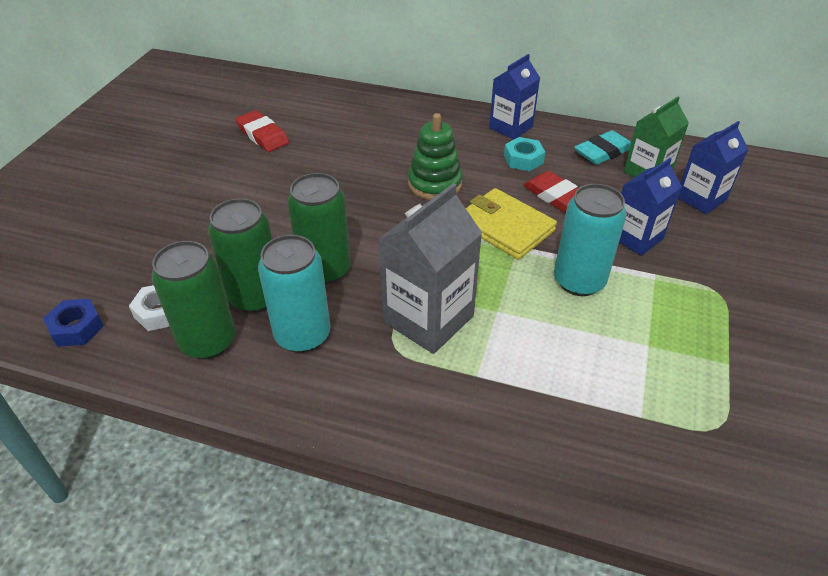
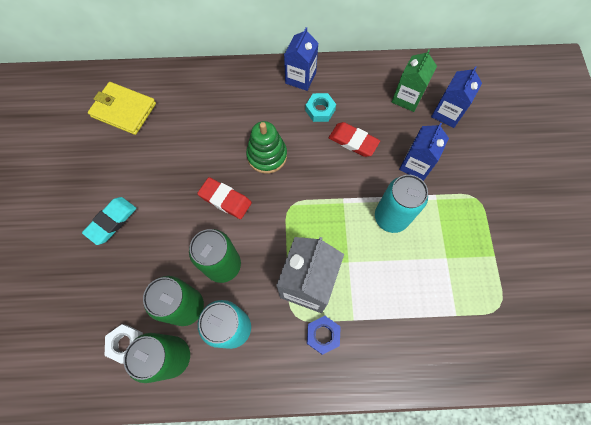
camera: 20 degrees left, 25 degrees up
blue nut [43,299,104,347] -> blue nut moved to [307,316,341,355]
red eraser [235,110,289,152] -> red eraser moved to [197,177,252,219]
yellow wallet [466,188,557,260] -> yellow wallet moved to [88,82,156,135]
turquoise eraser [574,130,631,165] -> turquoise eraser moved to [82,197,136,245]

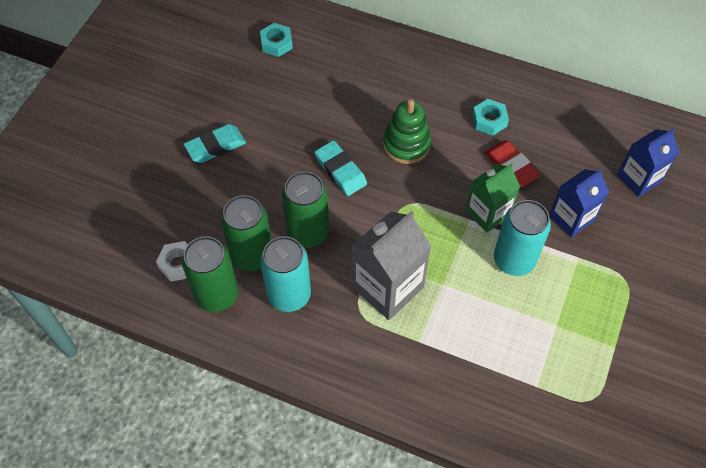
camera: 25 degrees right, 10 degrees down
yellow wallet [88,82,156,135] -> turquoise nut [260,23,293,57]
red eraser [197,177,252,219] -> turquoise eraser [314,140,367,196]
blue carton [284,27,318,91] -> none
blue nut [307,316,341,355] -> none
green carton [392,49,437,112] -> green carton moved to [466,164,520,233]

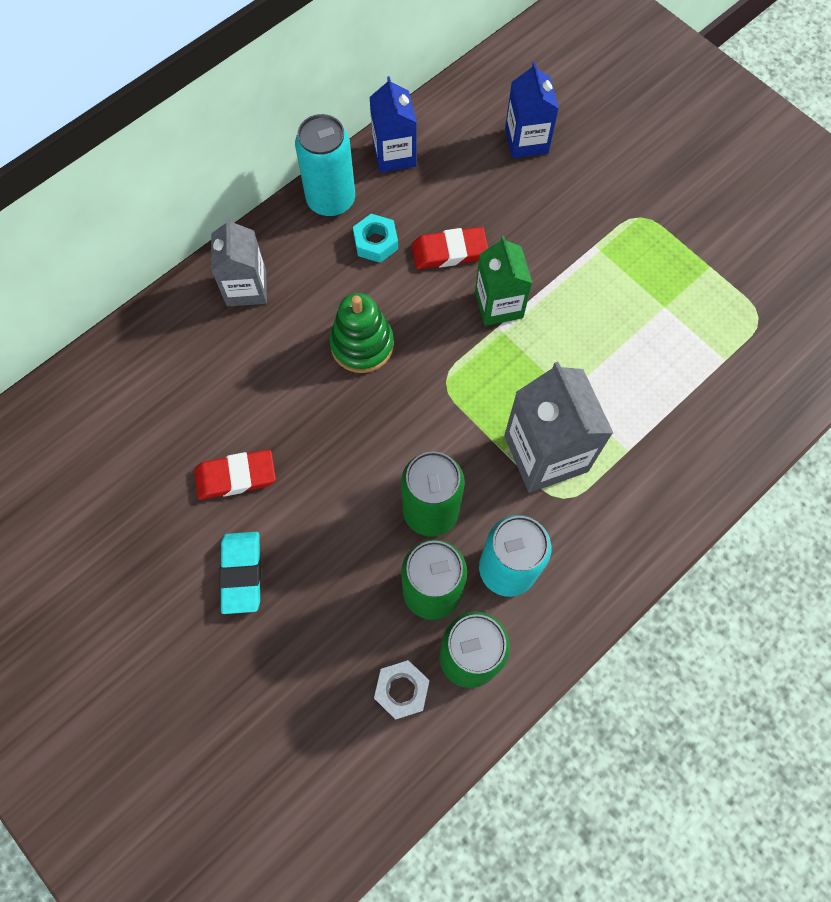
camera: 65 degrees left, 10 degrees up
turquoise nut [260,23,293,57] -> none
turquoise eraser [314,140,367,196] -> none
turquoise can [494,200,551,276] -> turquoise can moved to [295,114,355,217]
blue carton [549,169,609,238] -> blue carton moved to [369,76,417,173]
none -> red eraser [194,449,276,500]
none -> grey carton [211,217,267,306]

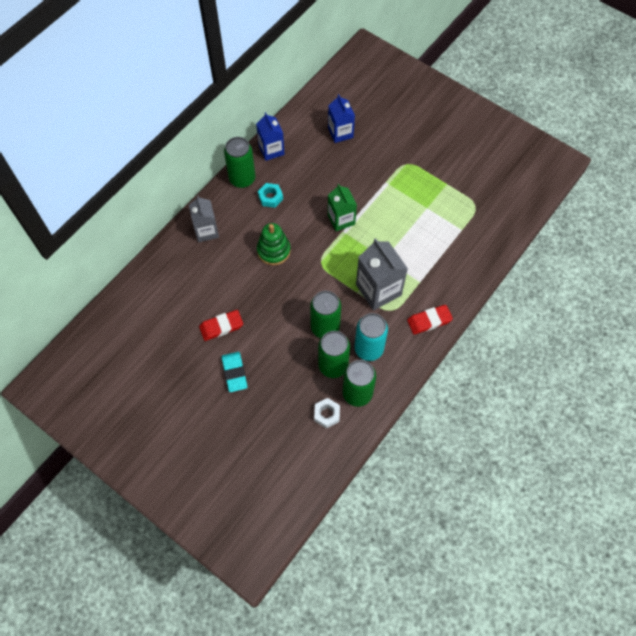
camera: 10 degrees left, 5 degrees down
turquoise can [295,114,355,217] -> green can [224,137,255,188]
red eraser [412,227,488,269] -> red eraser moved to [407,305,453,335]

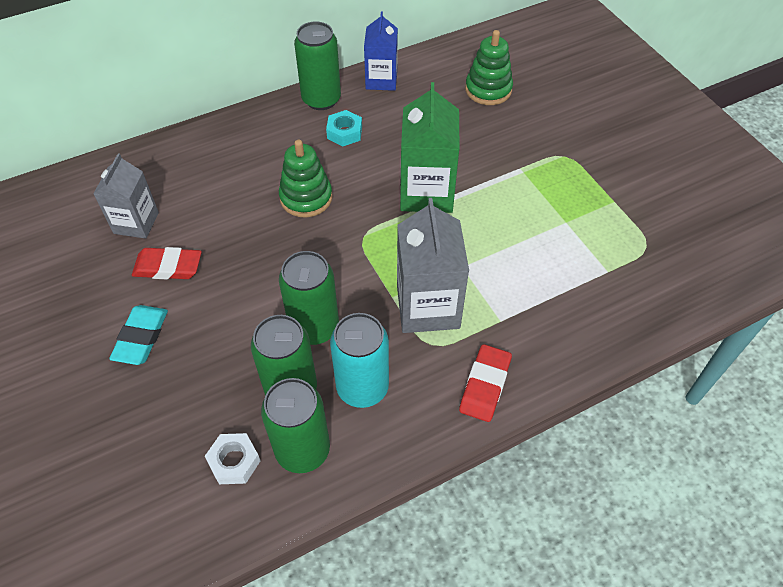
camera: 25 degrees right, 10 degrees down
grey carton [189,195,219,242] -> grey carton moved to [93,154,159,239]
blue carton [328,94,355,143] -> green stacking toy [465,30,513,105]
green carton [328,184,357,231] -> green carton [400,82,460,213], size x1.52
red eraser [407,305,453,335] -> red eraser turned 75 degrees counterclockwise [459,344,512,422]

